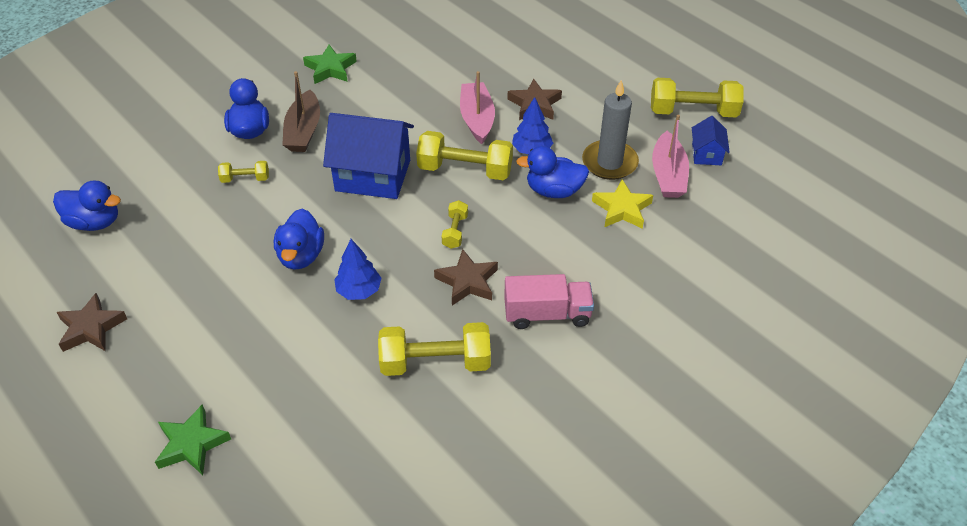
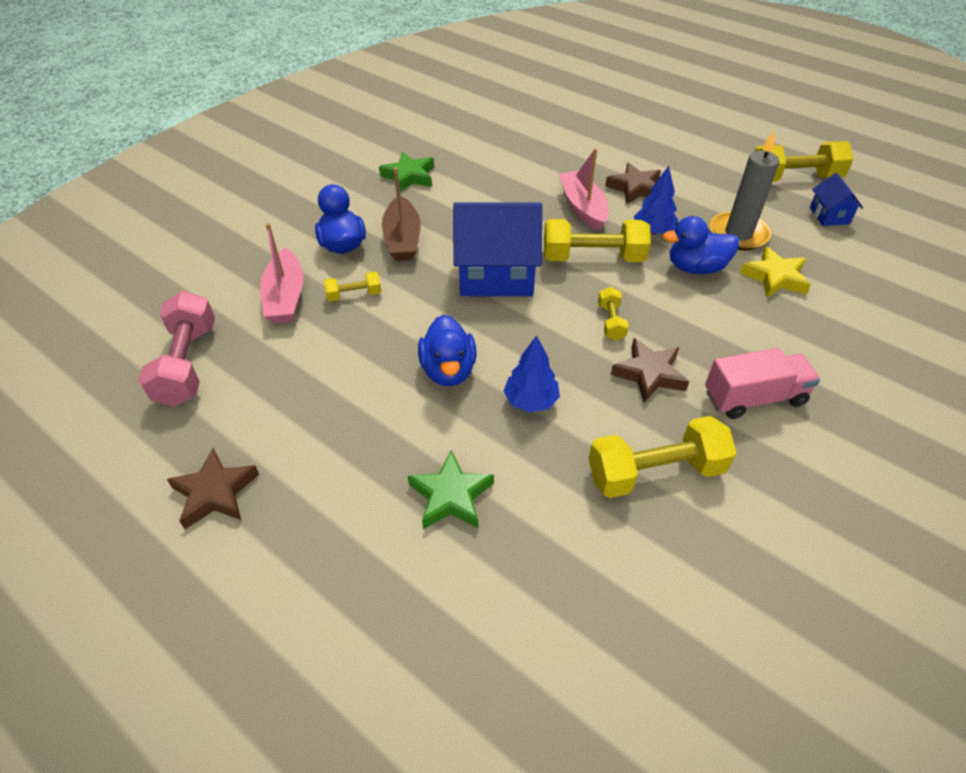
camera: 10 degrees left, 0 degrees up
blue duck [53,181,121,231] -> pink dumbbell [139,291,215,406]
green star [155,404,231,475] -> green star moved to [408,450,494,529]
pink boat [652,114,689,198] -> pink boat moved to [260,223,303,323]

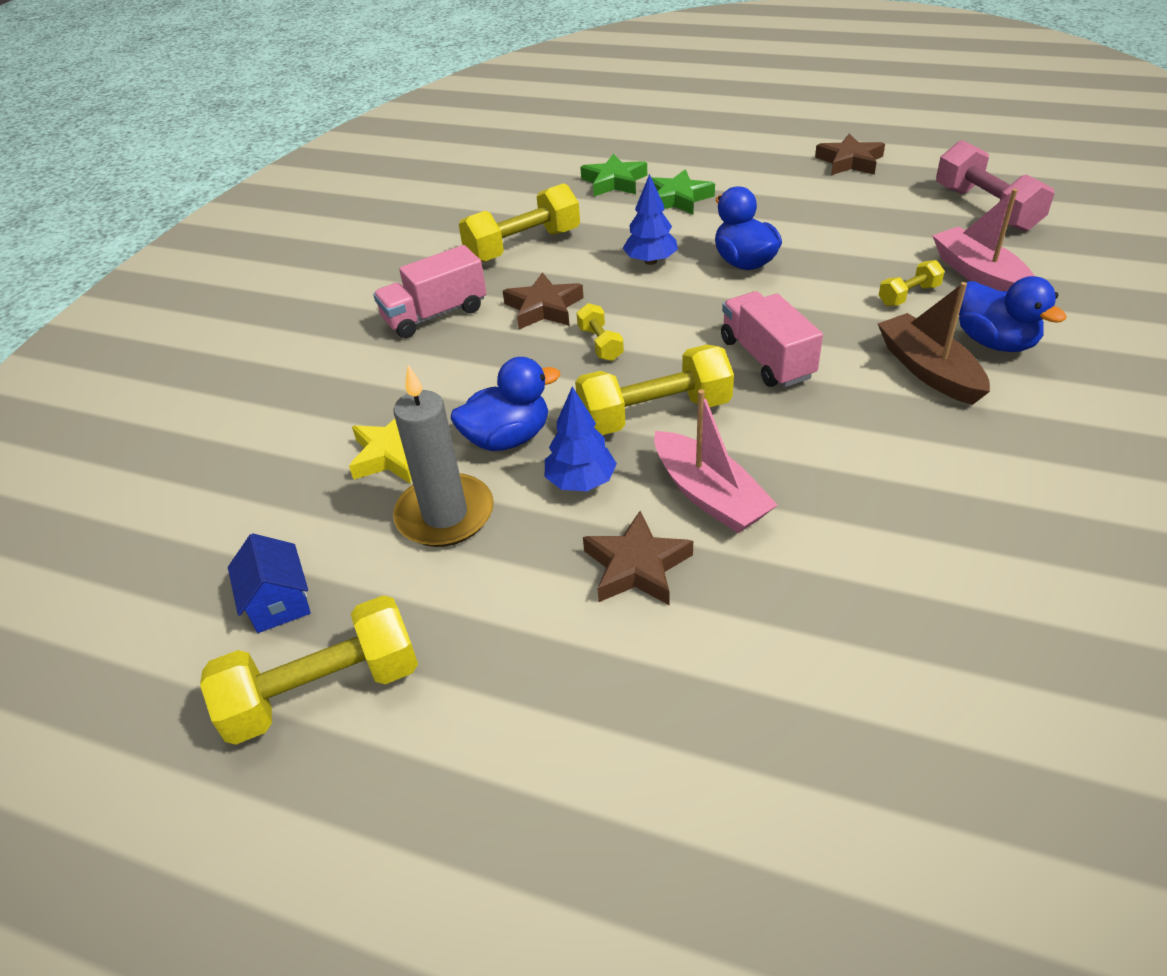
camera: 165 degrees right, 5 degrees down
green star [379,152,434,191] -> green star moved to [580,154,647,197]
blue house [453,203,542,296] -> pink truck [721,291,823,387]

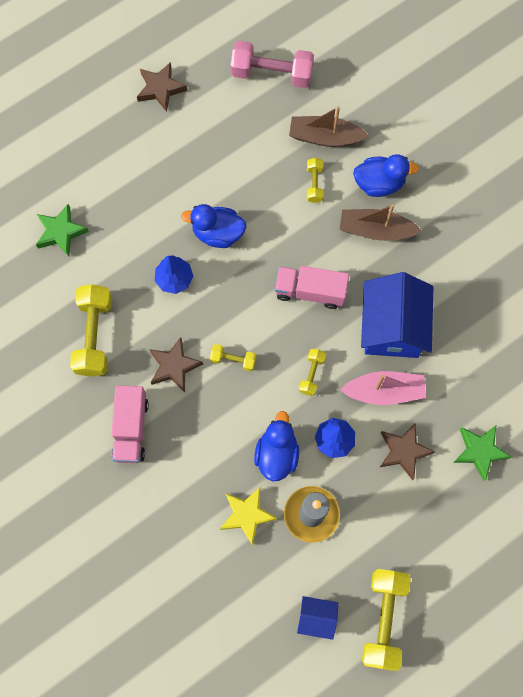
camera: 60 degrees left, 30 degrees up
yellow dumbbell [575,345,734,435] -> yellow dumbbell [299,349,326,396], size x0.51
green star [651,169,715,215] -> green star moved to [453,426,511,481]
pink boat [932,189,1034,291] -> brown boat [289,106,369,147]
none -> blue house [361,272,433,358]

